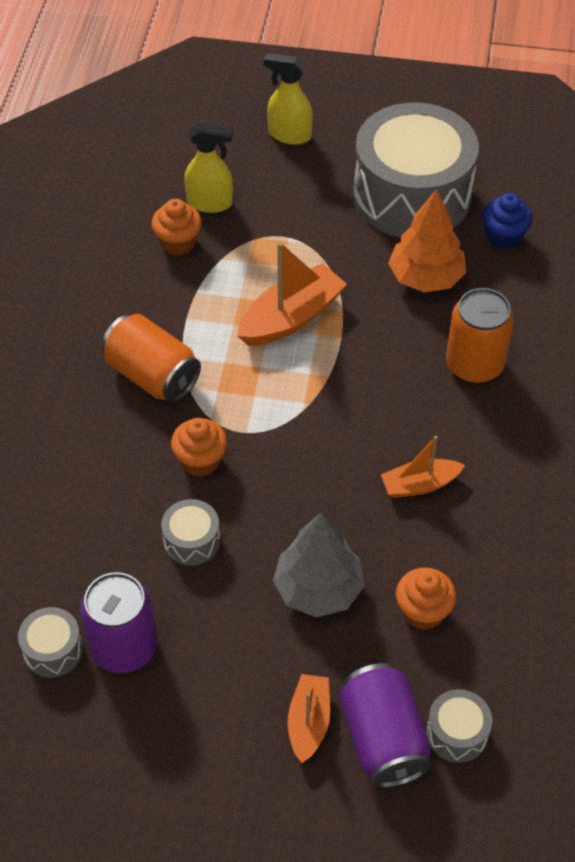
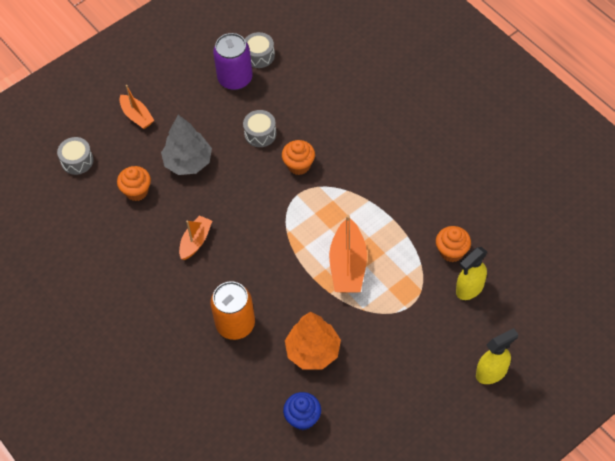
camera: 135 degrees right, 5 degrees up
orange can [102,314,201,403] -> none
purple can [339,663,431,788] -> none
grey drum [353,102,479,238] -> none

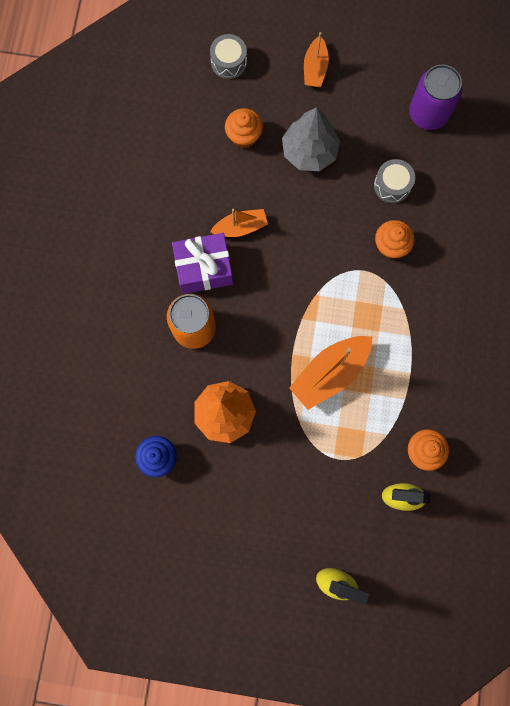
camera: 45 degrees right, 20 degrees up
grey drum [245,32,275,68] -> none
none -> purple gift [172,233,233,294]

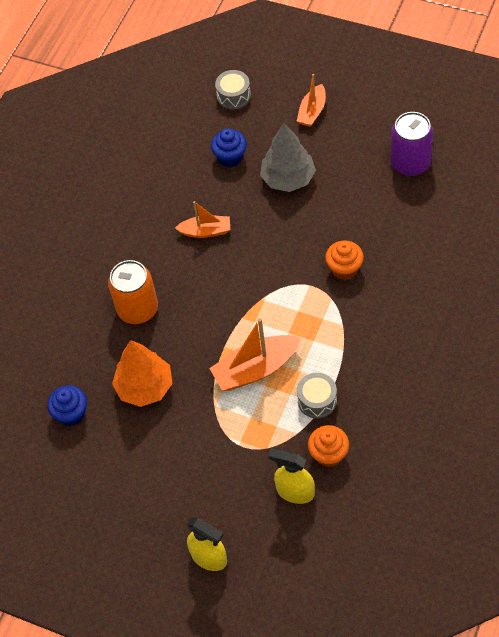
camera: 20 degrees right, 20 degrees down
purple gift [172,233,233,294] -> none
orange cupcake [225,108,263,148] -> blue cupcake [211,128,247,167]
grey drum [374,159,415,203] -> grey drum moved to [297,373,337,418]

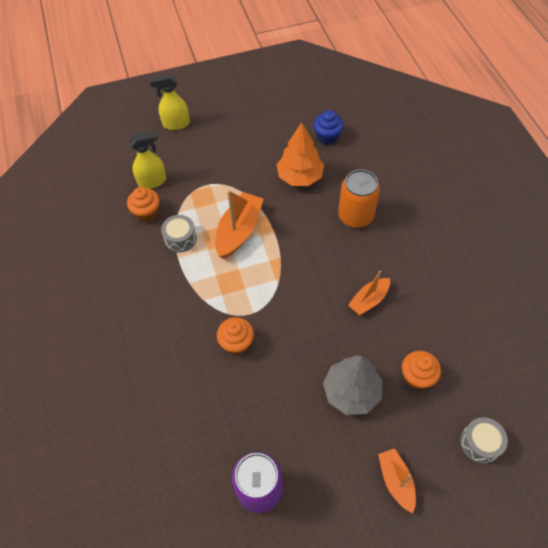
camera: 135 degrees right, 0 degrees up
blue cupcake [211,128,247,167] -> orange cupcake [402,351,441,389]

